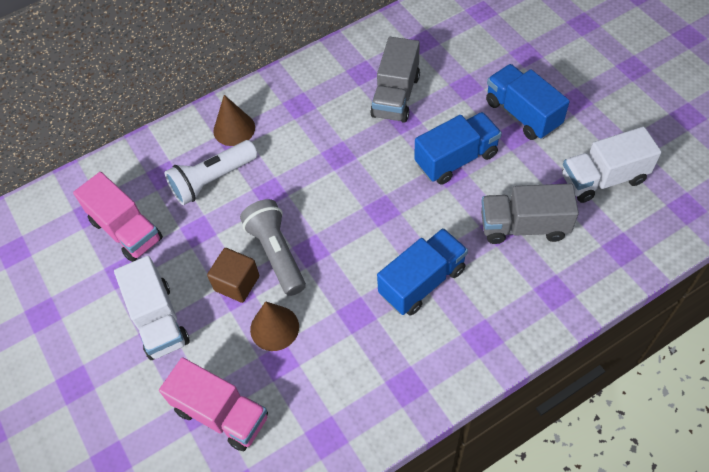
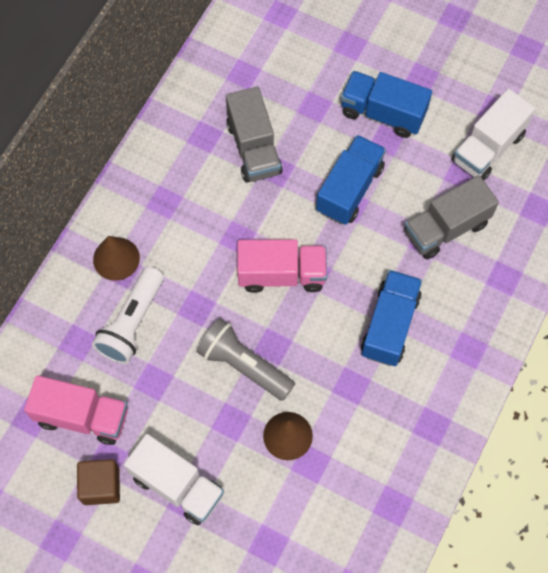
camera: 35 degrees left, 10 degrees up
pink truck [159,357,268,451] -> pink truck moved to [237,239,327,293]
brown cube [207,248,259,303] -> brown cube moved to [77,459,120,505]

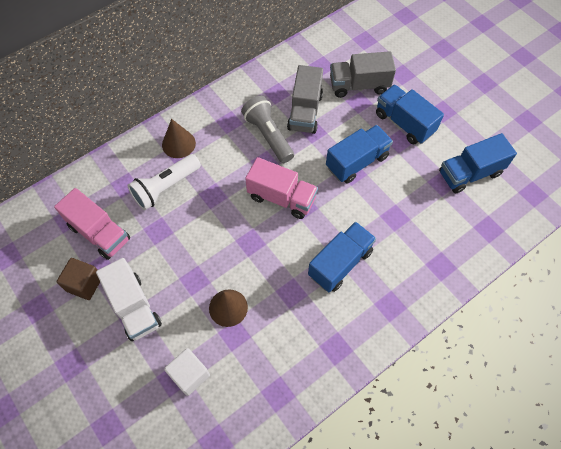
camera: 25 degrees right, 5 degrees down
grey flashlight [196,318,295,401] -> grey flashlight moved to [241,96,294,163]
grey truck [405,175,499,259] -> grey truck moved to [330,51,396,98]
white truck [452,89,535,180] -> blue truck [439,133,517,194]
none -> white cube [164,348,210,396]

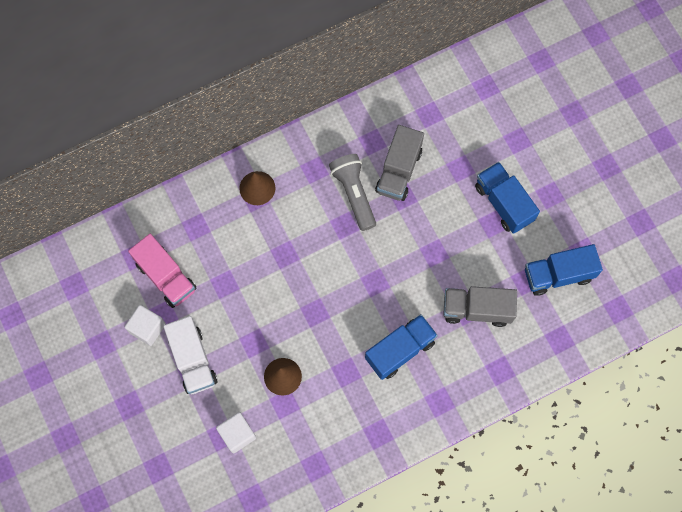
camera: 10 degrees right, 10 degrees up
brown cube [57,258,100,300] -> white cube [125,305,166,346]
white flashlight [128,154,201,210] -> none
pink truck [245,157,318,219] -> none
blue truck [326,125,393,184] -> none
grey truck [330,51,396,98] -> grey truck moved to [443,286,517,327]

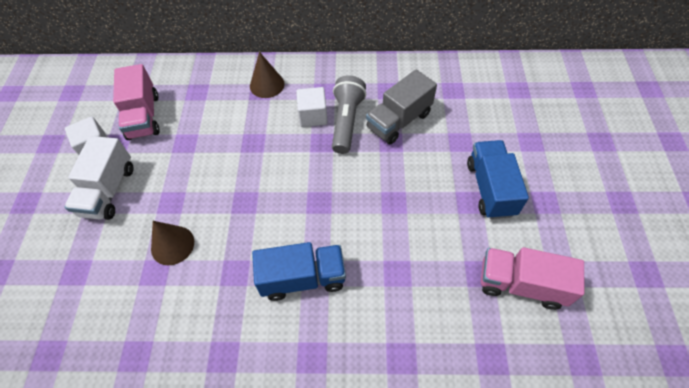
camera: 30 degrees right, 15 degrees down
white cube [216,412,256,453] -> white cube moved to [296,87,328,127]
grey truck [443,286,517,327] -> none
blue truck [525,244,603,296] -> pink truck [481,247,584,310]

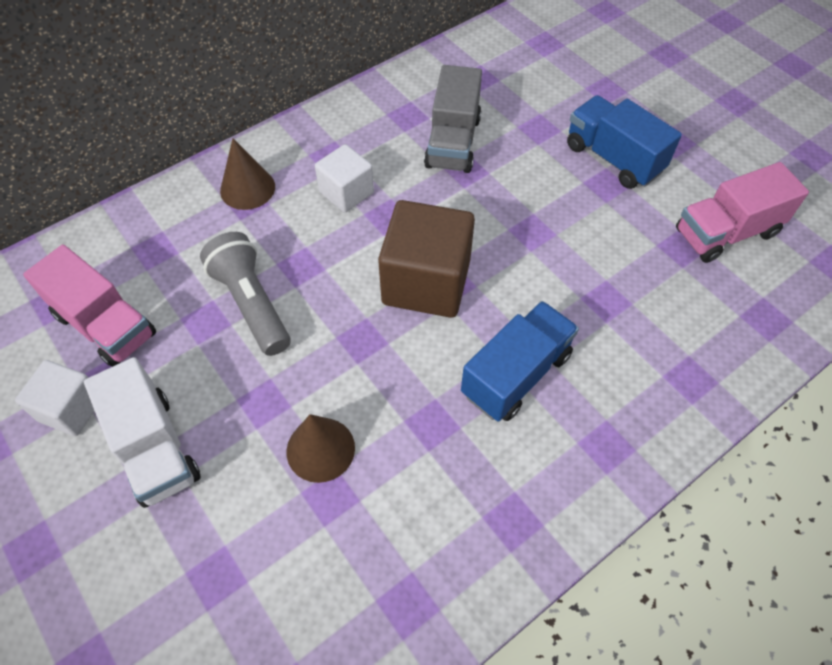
camera: 40 degrees left, 0 degrees up
grey flashlight [332,75,366,154] -> grey flashlight moved to [200,232,290,356]
none -> brown cube [378,200,475,318]

